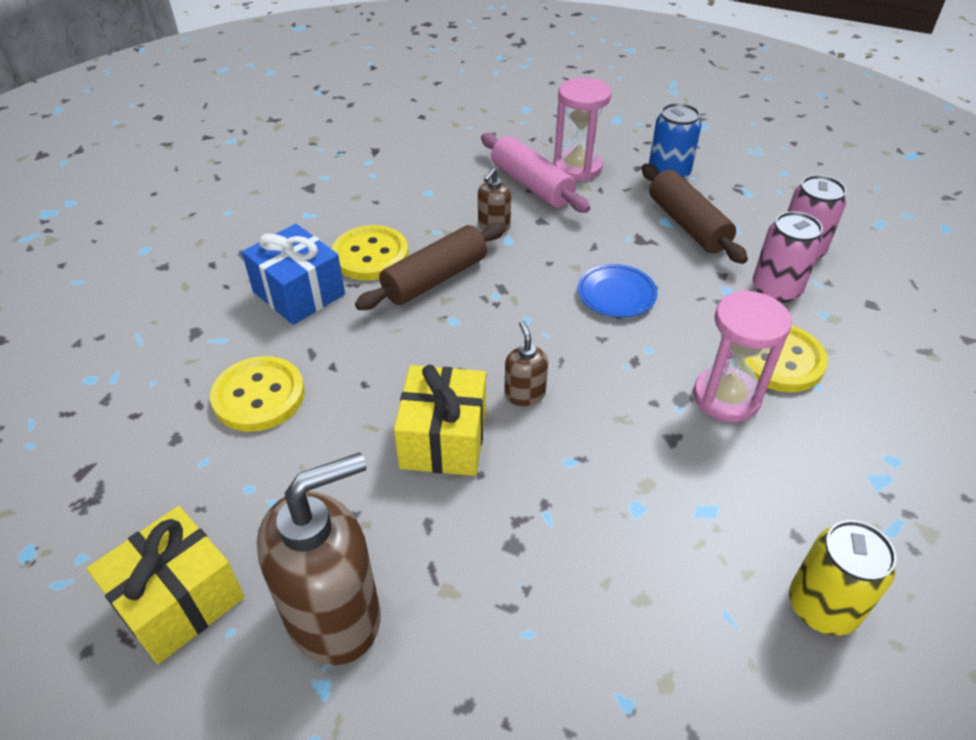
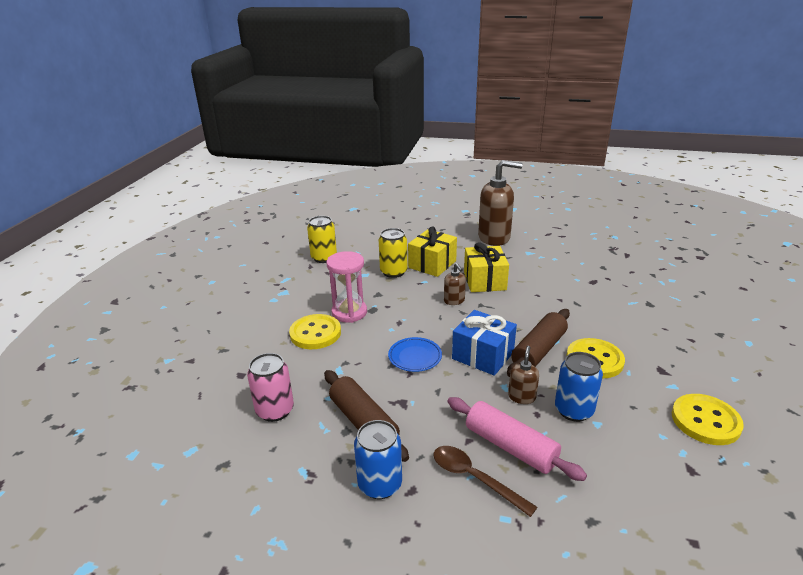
camera: 170 degrees right, 15 degrees down
yellow gift [87,506,245,664] -> yellow gift moved to [408,226,457,277]
yellow button [210,356,305,432] -> yellow button moved to [672,394,744,445]
blue gift [242,224,345,325] -> blue gift moved to [452,310,517,376]
brown soap dispenser [257,452,381,665] -> brown soap dispenser turned 135 degrees counterclockwise [478,160,523,246]
pink hourglass [553,78,611,181] -> brown spoon [434,446,537,517]
pink can [753,211,823,303] -> none
none -> yellow can [379,228,407,278]
none -> blue can [555,352,603,422]

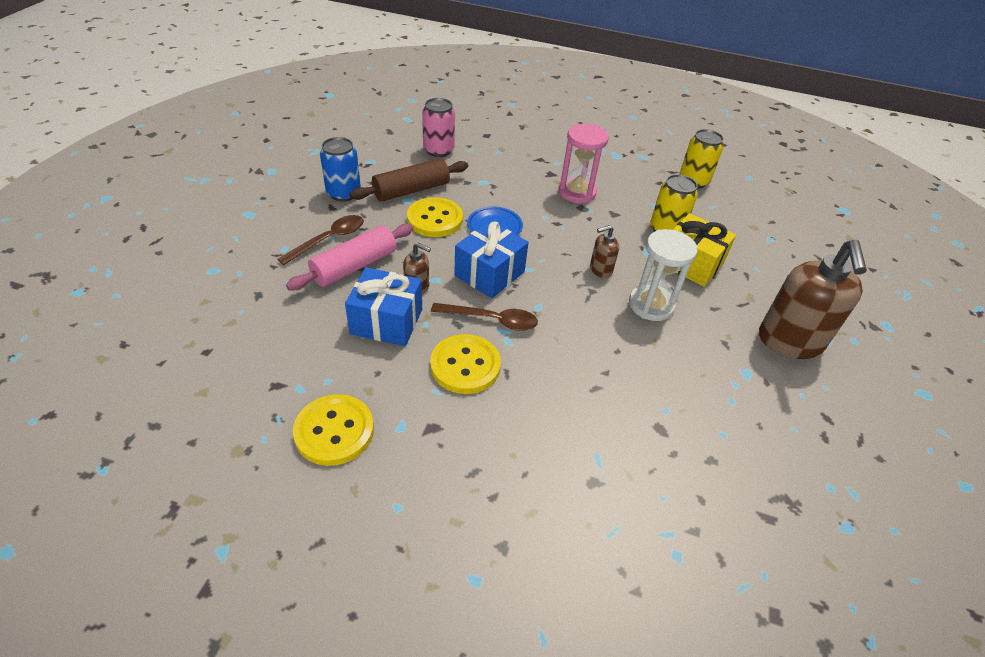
camera: 90 degrees right, 15 degrees up
yellow button [289,314,341,349] -> yellow button moved to [407,197,463,237]
yellow gift [464,242,509,292] -> white hourglass [629,229,698,321]
brown rolling pin [507,309,570,377] -> brown spoon [431,303,538,331]
blue can [555,352,603,422] -> blue gift [345,267,422,346]

